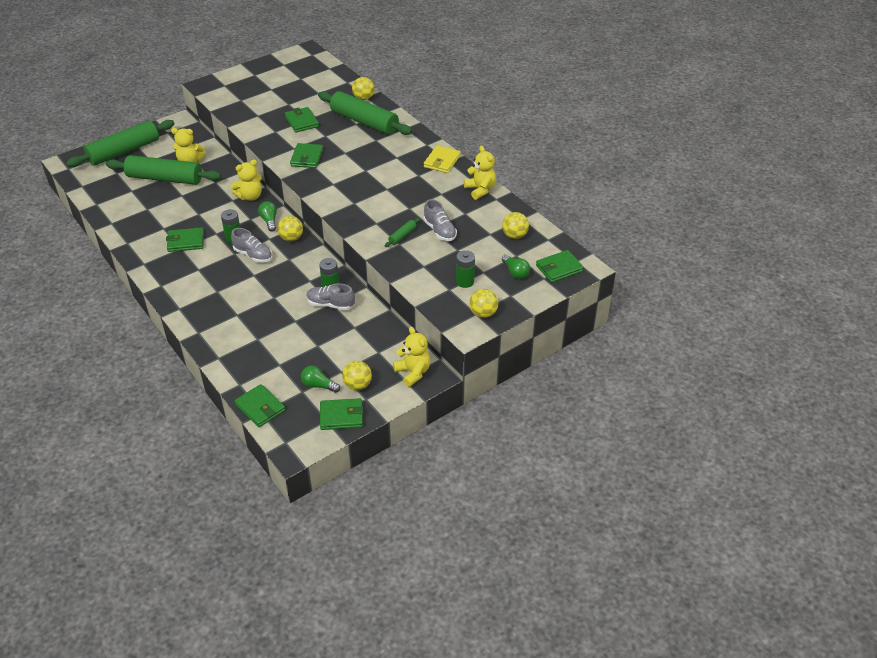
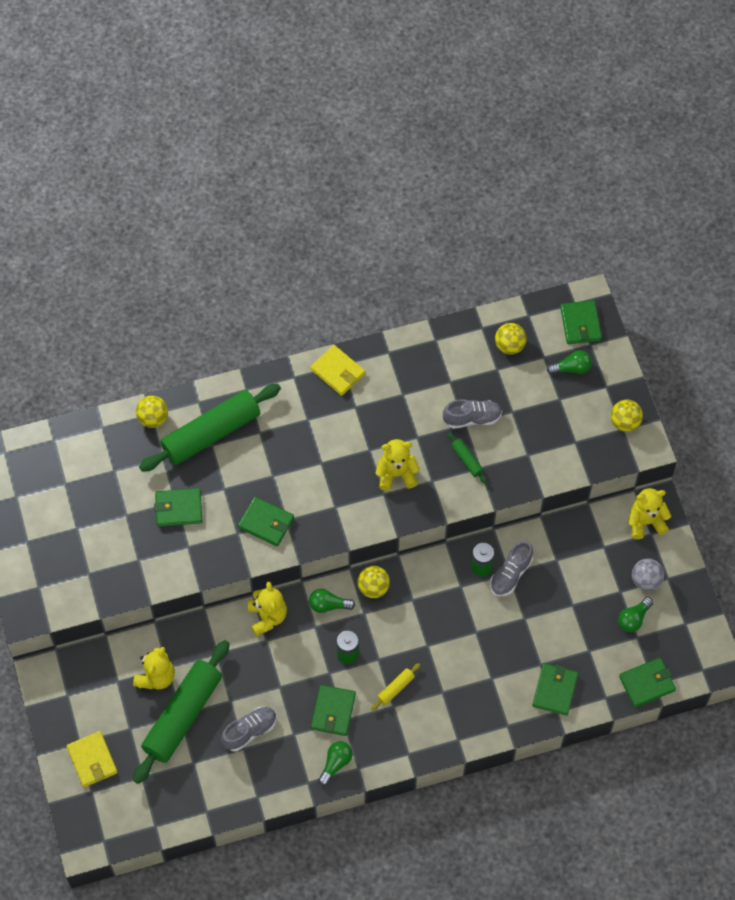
camera: 70 degrees left, 20 degrees up
green rolling pin [66,120,175,167] -> yellow wallet [67,731,118,787]
grey shoe [231,228,272,263] -> grey shoe moved to [221,707,277,751]
green wallet [320,398,363,430] -> green wallet moved to [532,663,578,716]
yellow ball [342,361,372,390] -> grey ball [632,558,664,591]
green battery [456,250,475,288] -> none
yellow teddy bear [464,146,496,200] -> yellow teddy bear moved to [375,439,420,491]
none -> green light bulb [318,741,353,786]
none -> yellow rolling pin [371,663,421,711]

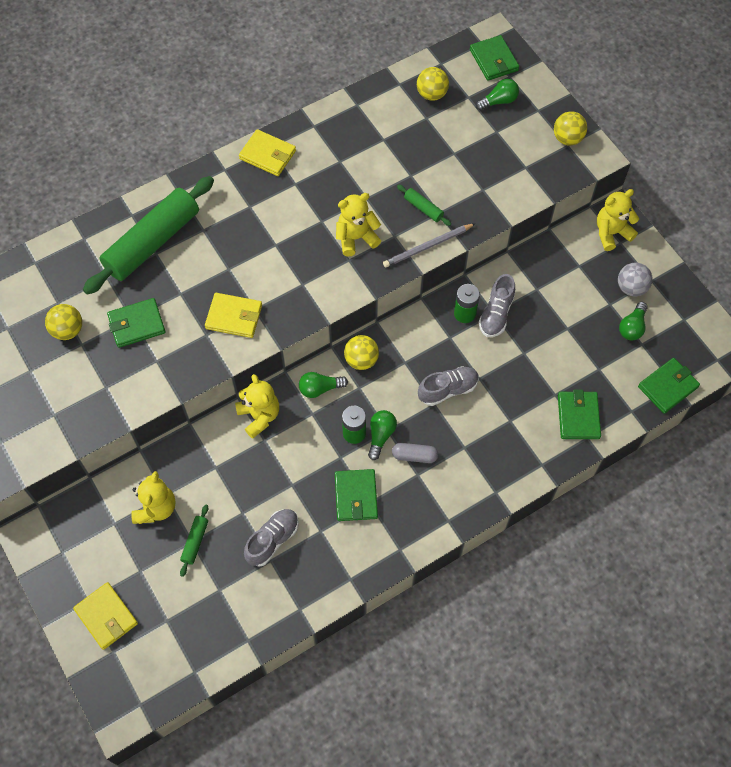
camera: 15 degrees left, 0 degrees up
green rolling pin [133,640,230,784] -> green rolling pin [180,504,208,577], size x0.40
yellow ball [136,396,168,428] -> yellow ball moved to [45,304,82,340]
green wallet [238,497,294,546] -> yellow wallet [205,293,262,338]
green light bulb [318,741,353,786] -> green light bulb moved to [368,410,397,460]
yellow rolling pin [371,663,421,711] -> grey capsule [392,443,438,463]
grey shoe [443,399,502,429] -> grey shoe moved to [418,366,479,406]
none -> grey pencil [383,223,476,268]

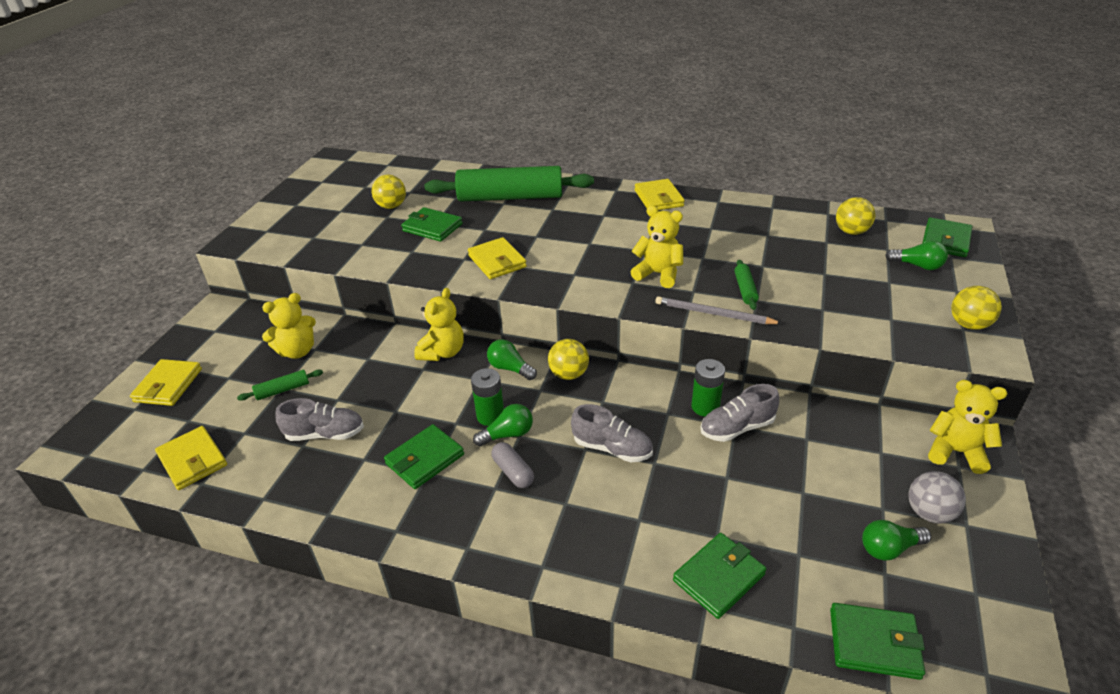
camera: 50 degrees right, 25 degrees down
none -> yellow wallet [155,426,227,490]

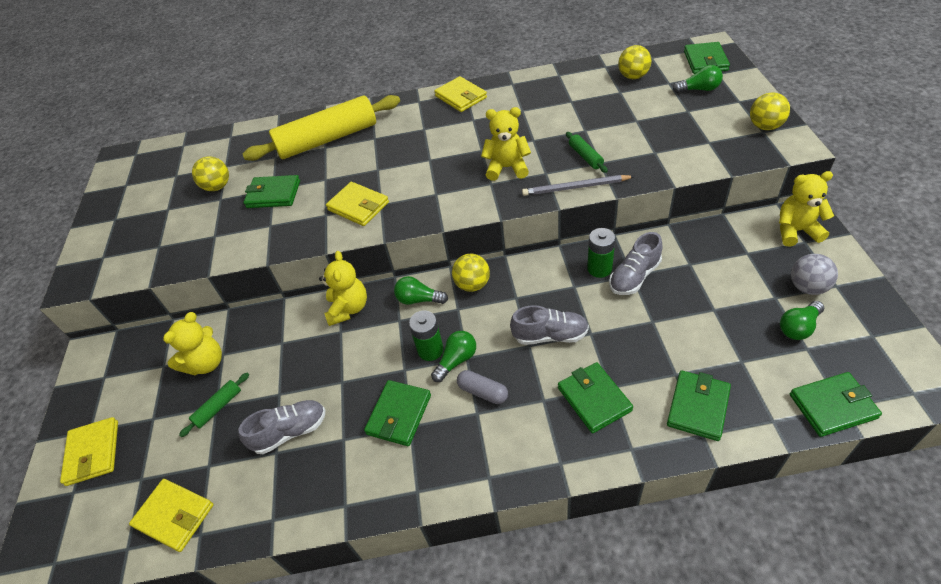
camera: 20 degrees left, 10 degrees up
green rolling pin [425,166,594,201] -> yellow rolling pin [243,95,400,161]
none -> green wallet [558,362,633,433]

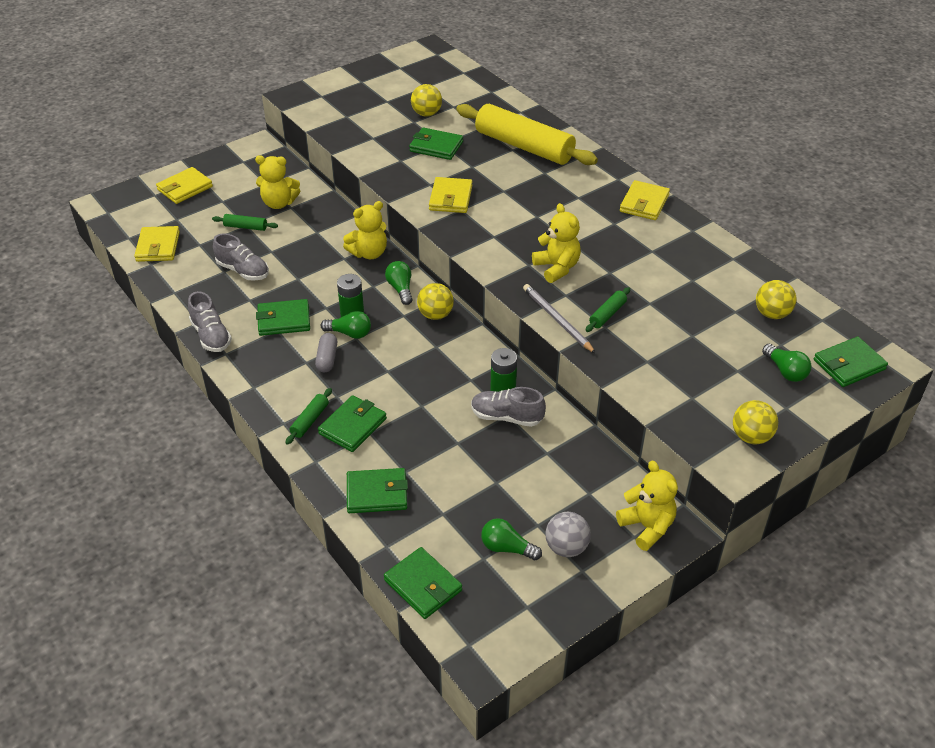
camera: 55 degrees right, 5 degrees down
green wallet [244,175,300,208] -> green wallet turned 45 degrees counterclockwise [409,127,463,160]
grey shoe [510,305,589,345] -> grey shoe moved to [188,291,232,352]
none -> green rolling pin [285,388,332,445]

